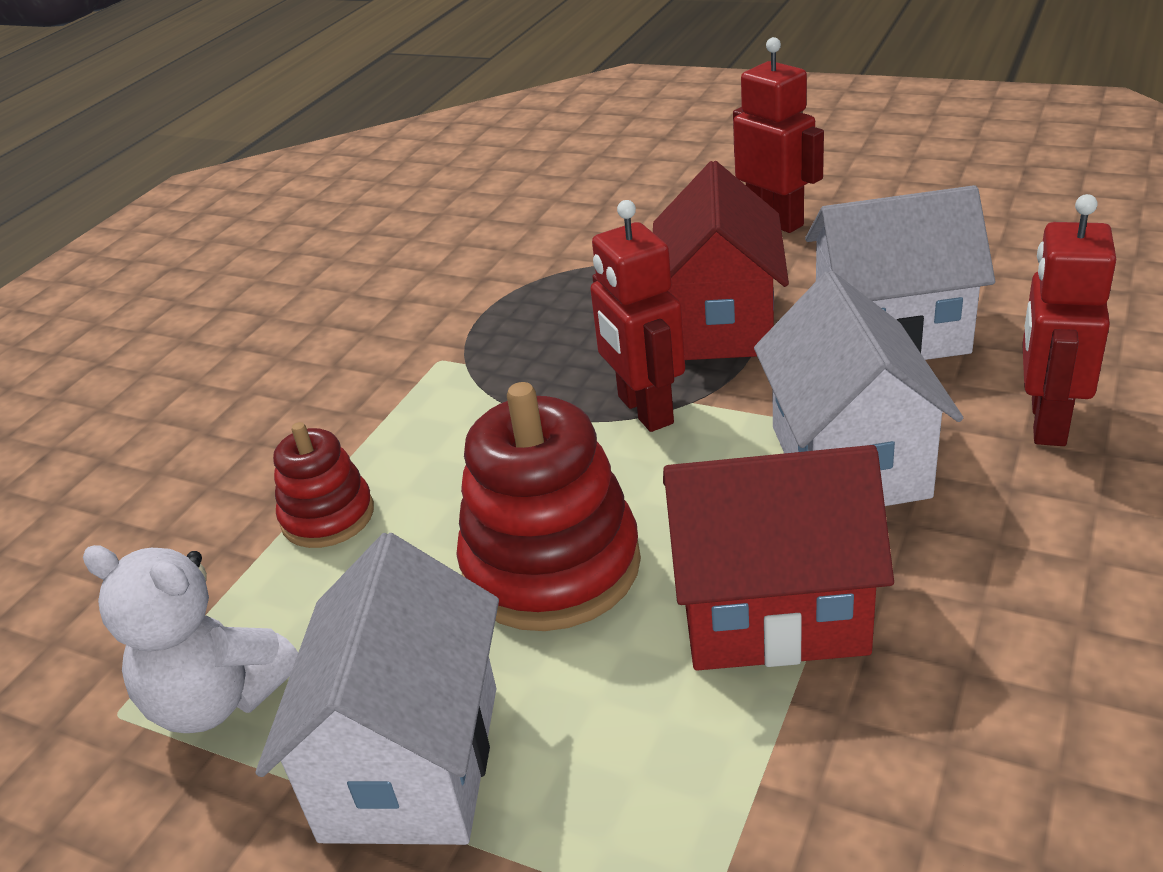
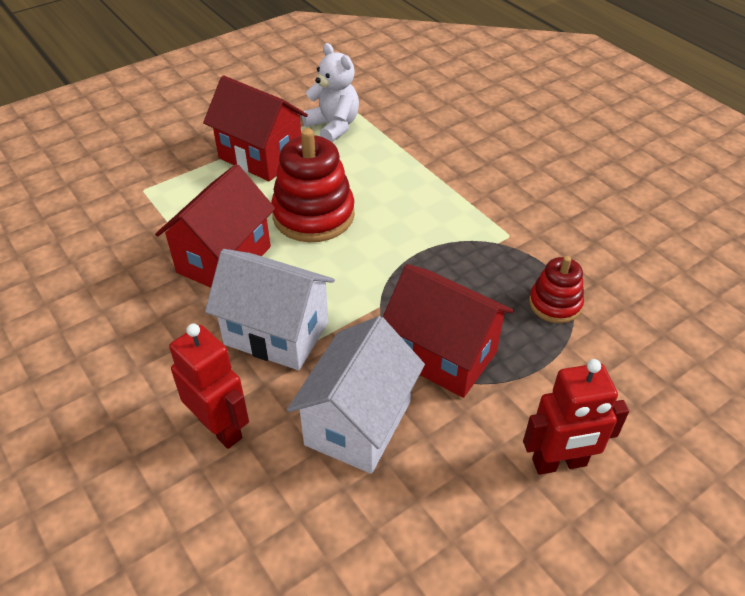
camera: 115 degrees right, 10 degrees up
white teddy bear [83,545,298,733] -> white teddy bear turned 90 degrees clockwise [302,43,359,142]
white house [256,533,499,845] -> red house [203,76,308,181]
red stacking toy [273,422,374,548] -> red stacking toy moved to [529,256,584,323]
red robot [590,200,685,432] -> none

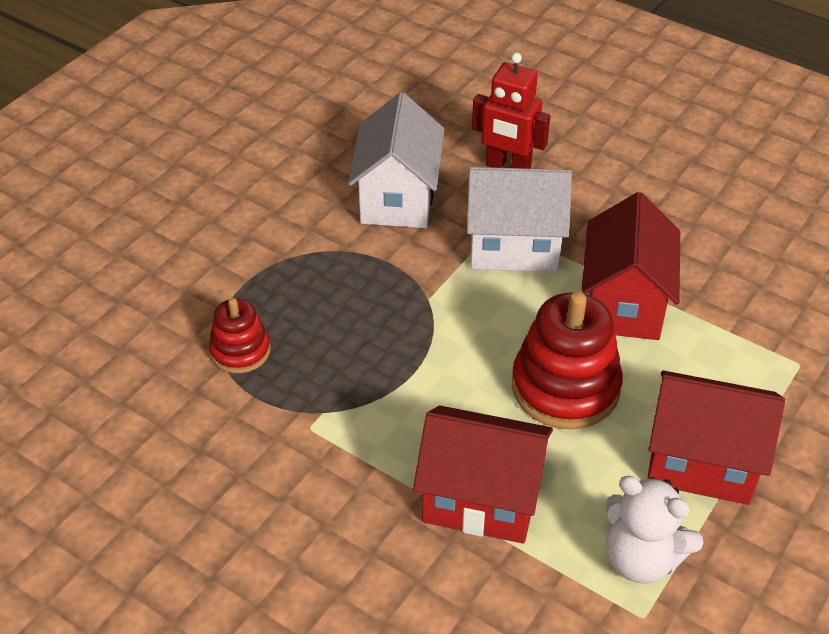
camera: 160 degrees right, 0 degrees up
red house [383,264,514,398] -> red house moved to [413,406,553,544]
red robot [523,359,629,475] -> none

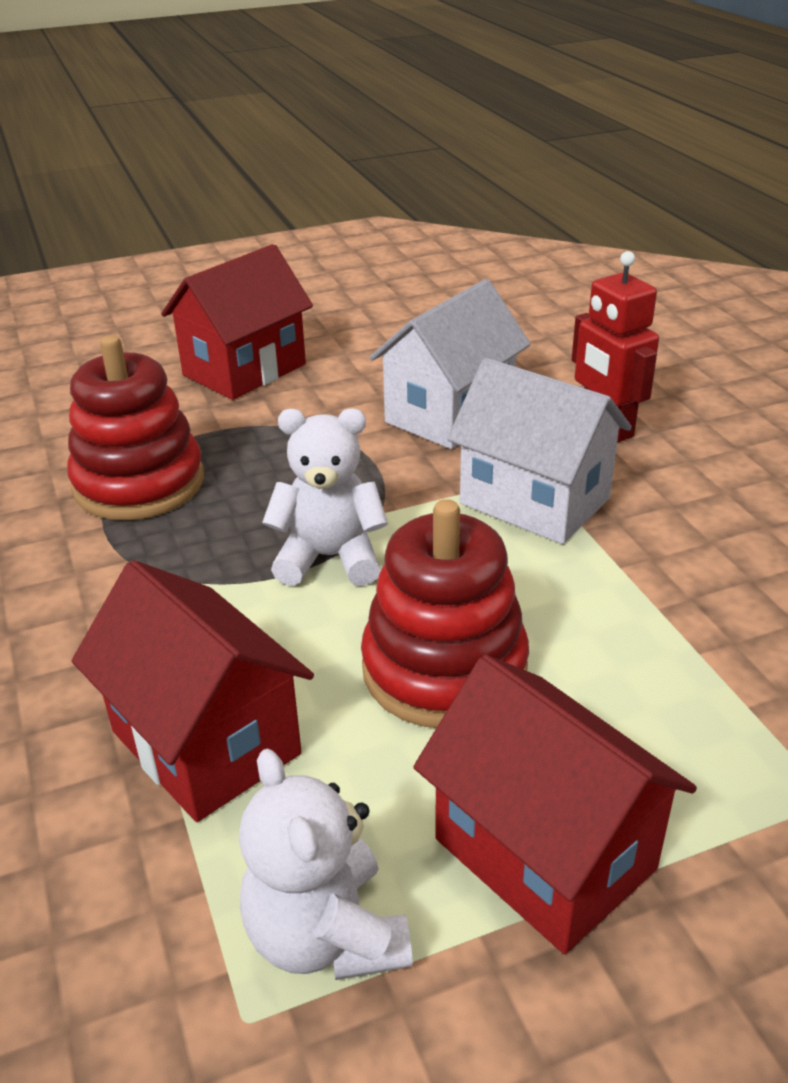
camera: 35 degrees right, 10 degrees down
red stacking toy [209,298,271,373] -> red stacking toy [67,335,204,520], size x1.75
red house [581,192,680,340] -> red house moved to [161,244,313,400]
none -> white teddy bear [262,408,388,586]

